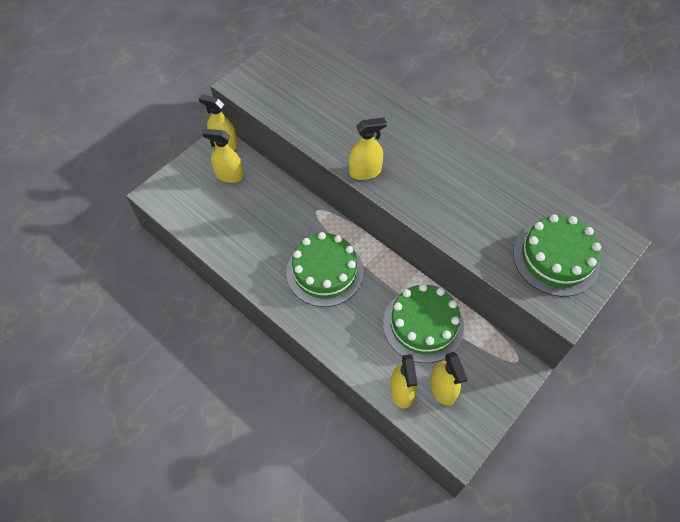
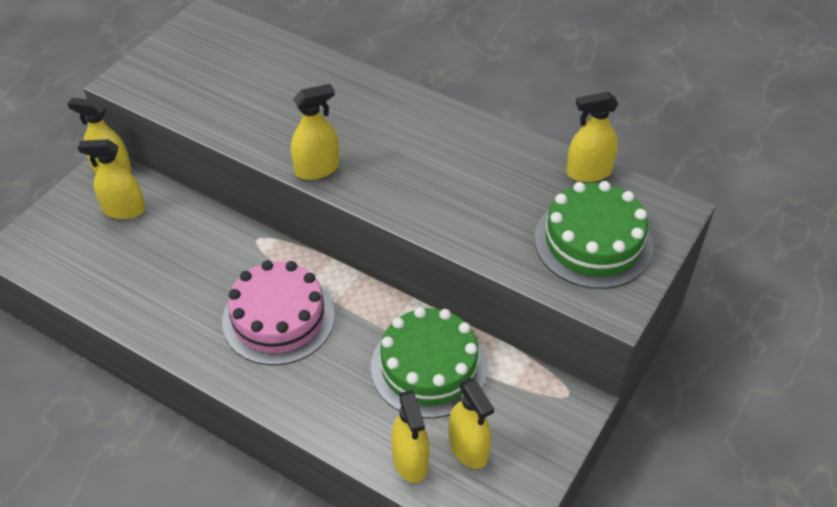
camera: 10 degrees left, 10 degrees down
green cake [286,232,363,307] -> pink cake [222,260,335,365]
none -> yellow spray bottle [566,92,618,182]

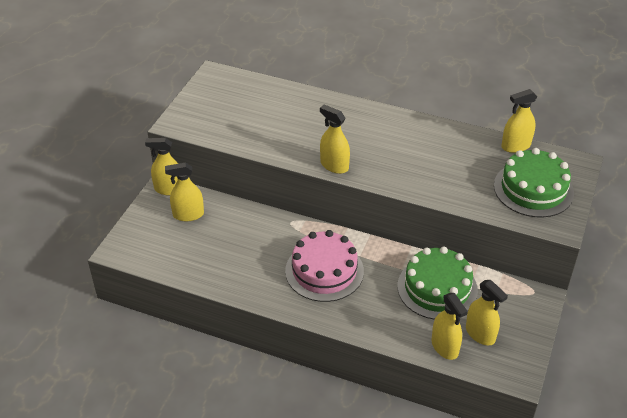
camera: 10 degrees left, 5 degrees down
yellow spray bottle [291,84,339,180] -> yellow spray bottle turned 105 degrees counterclockwise [320,104,350,174]

